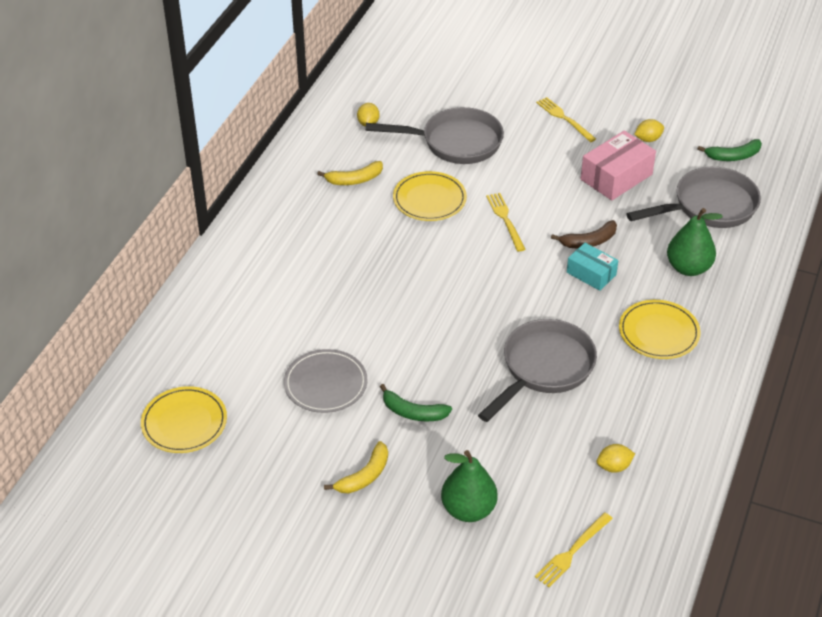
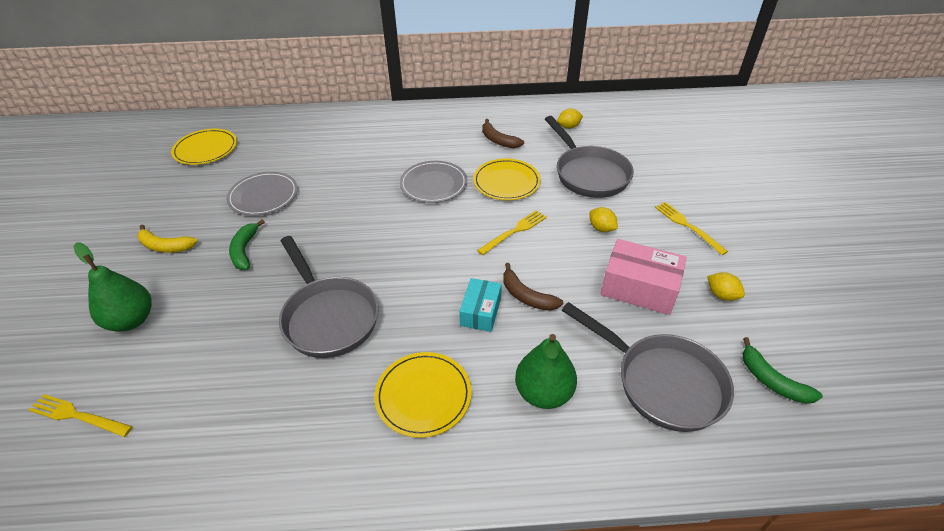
camera: 65 degrees right, 0 degrees up
yellow banana [317,161,383,185] -> brown banana [482,119,524,148]
grey pan [478,319,597,422] -> grey pan turned 45 degrees clockwise [279,236,379,358]
yellow fork [536,97,596,142] -> yellow fork turned 60 degrees counterclockwise [655,202,728,255]
yellow lemon [597,444,635,473] -> yellow lemon moved to [589,207,618,232]
none -> grey plate [400,161,468,203]

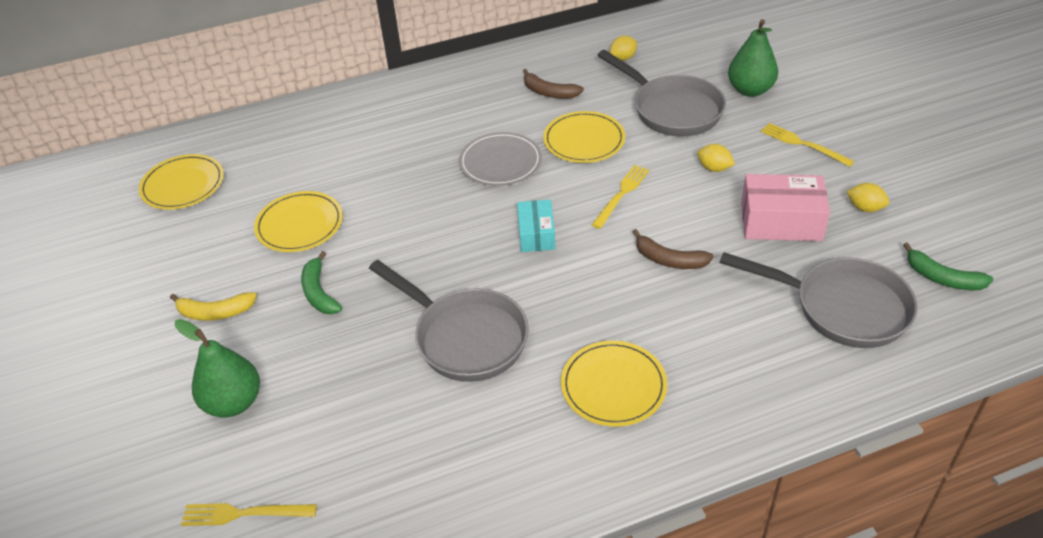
camera: 15 degrees left, 0 degrees up
grey plate [226,172,298,216] -> yellow plate [254,191,343,252]
turquoise box [459,278,502,332] -> turquoise box moved to [517,200,555,252]
green pear [515,334,577,409] -> green pear moved to [728,19,778,97]

